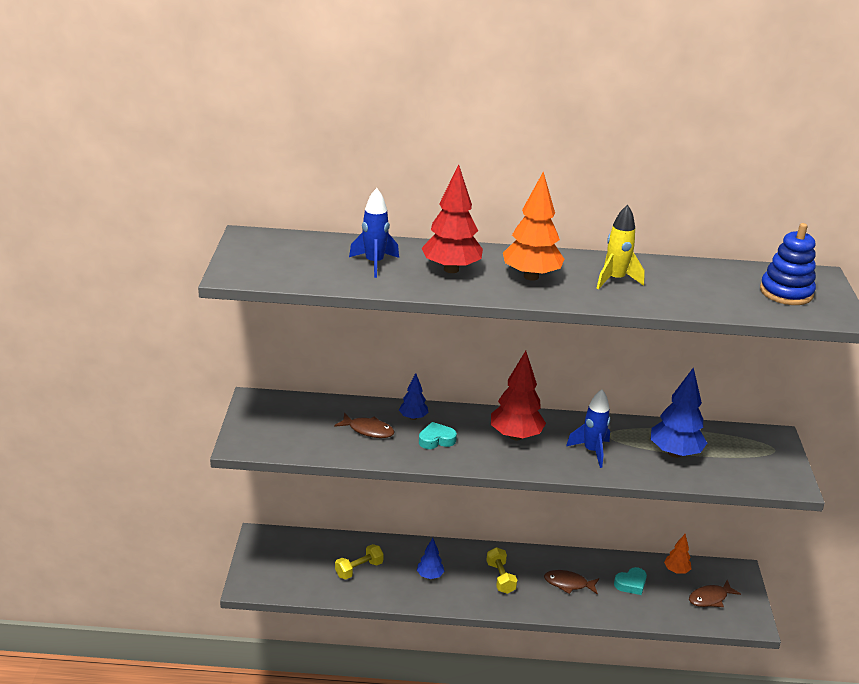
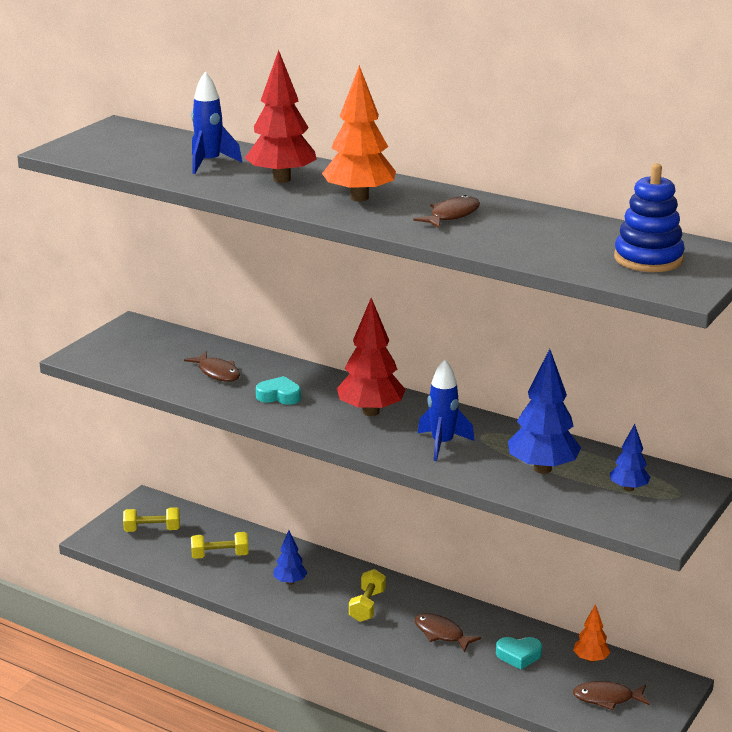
camera: 30 degrees right, 5 degrees down
blue tree [399,373,429,420] -> blue tree moved to [610,424,651,491]
yellow rocket [596,205,645,290] -> brown fish [413,195,480,228]
none -> yellow dumbbell [123,507,180,532]

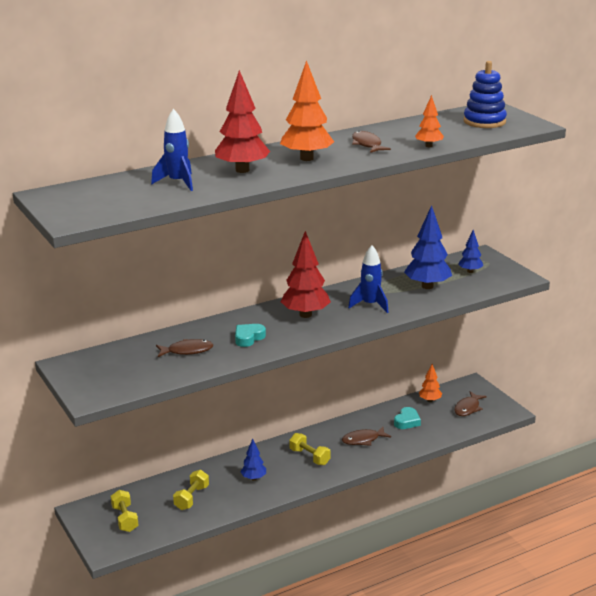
camera: 60 degrees left, 0 degrees up
yellow dumbbell [123,507,180,532] -> yellow dumbbell turned 45 degrees counterclockwise [111,490,139,532]
none -> orange tree [415,95,444,147]

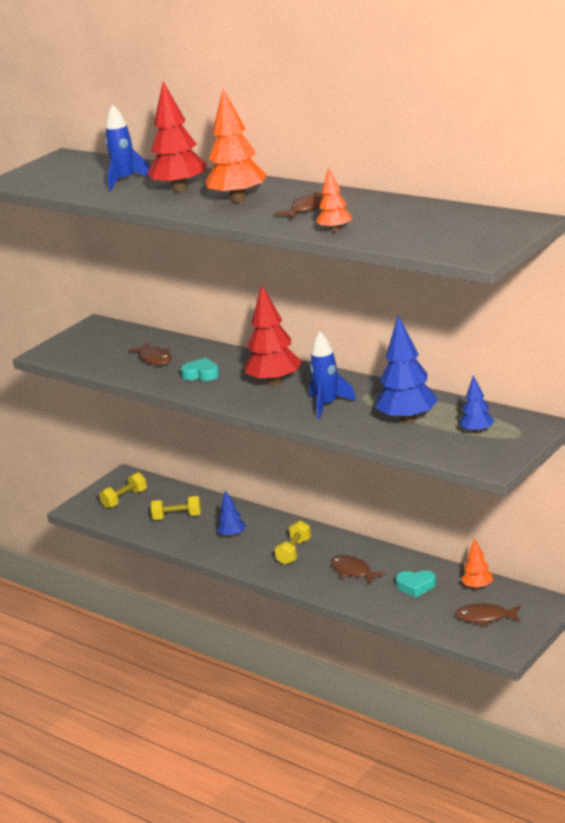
camera: 70 degrees right, 0 degrees up
blue stacking toy [464,61,507,128] -> none

